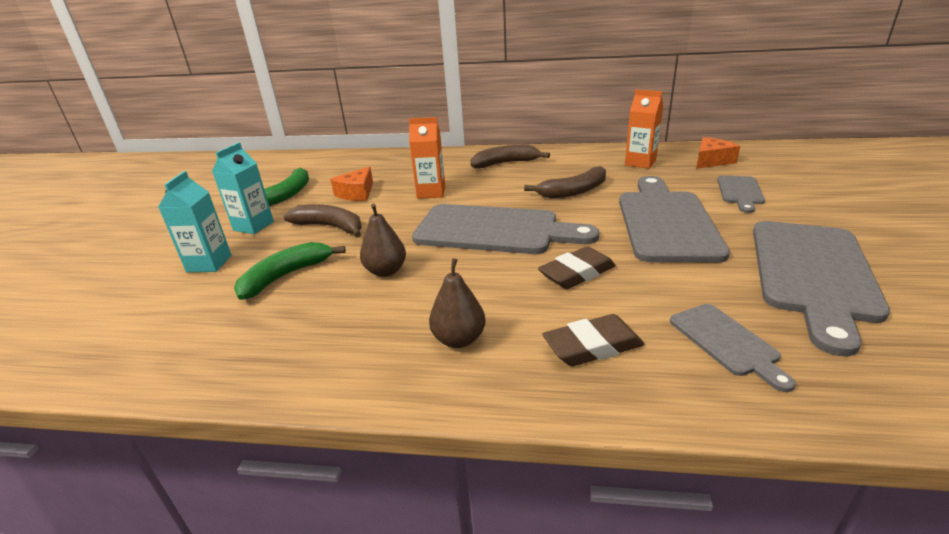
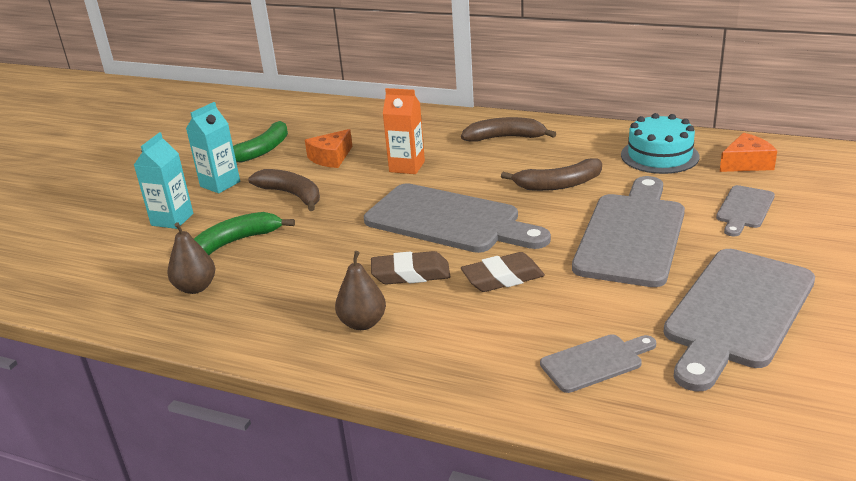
camera: 15 degrees right, 0 degrees up
brown pear [360,204,406,277] -> brown pear moved to [167,222,215,294]
brown eraser [542,314,644,366] -> brown eraser moved to [371,251,450,284]
orange carton [625,90,663,169] -> turquoise cake [621,113,700,174]
grey cutting board [670,304,796,392] -> grey cutting board turned 105 degrees counterclockwise [540,334,656,393]

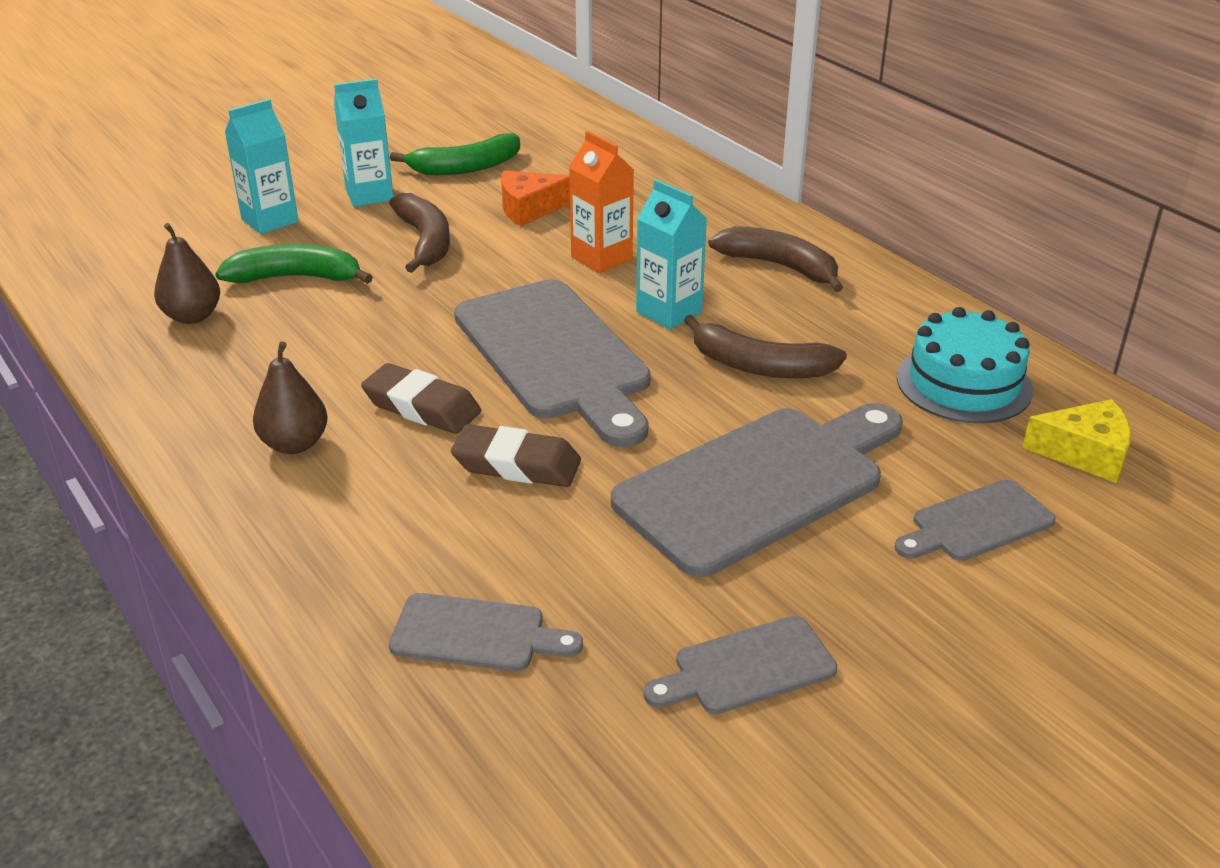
camera: 30 degrees right, 5 degrees up
grey cutting board [663,249,815,391] -> grey cutting board [643,616,837,714], size x0.50
orange cheese [720,133,777,172] -> yellow cheese [1022,399,1131,483]
none -> turquoise carton [636,179,707,329]

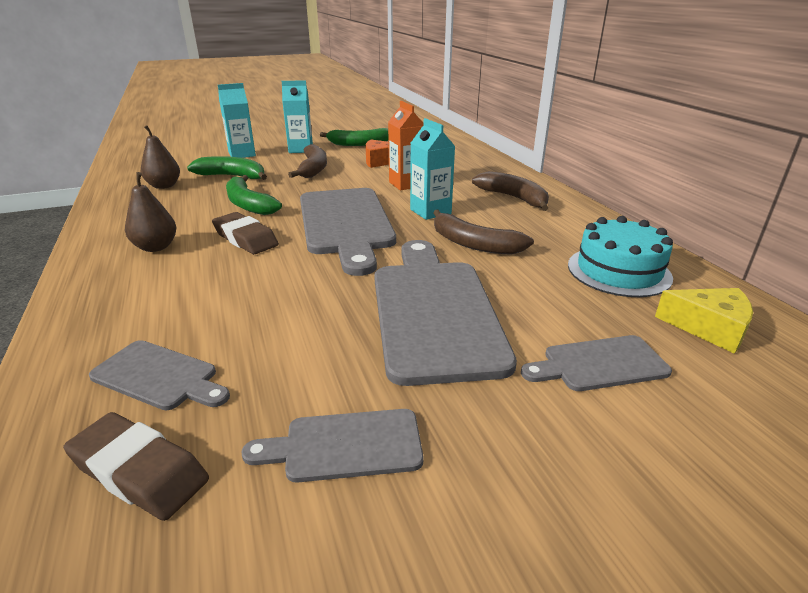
camera: 15 degrees right, 5 degrees down
brown eraser [451,424,581,487] -> brown eraser moved to [63,412,209,521]
grey cutting board [611,403,903,577] -> grey cutting board turned 75 degrees counterclockwise [374,240,517,386]
none -> green banana [226,175,282,215]

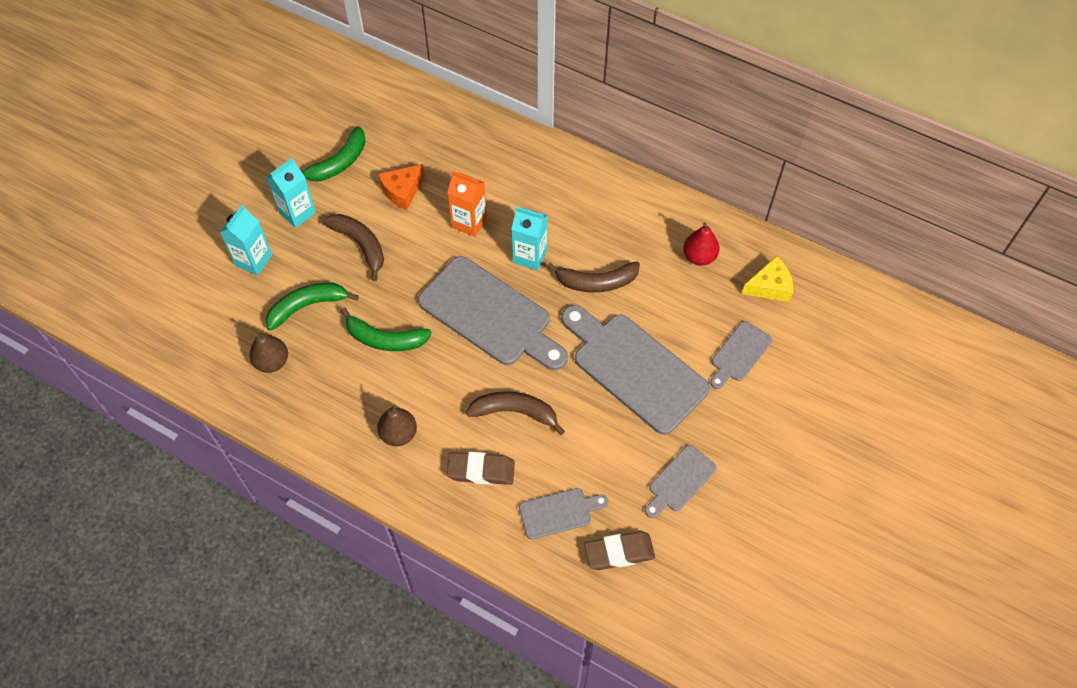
camera: 40 degrees left, 30 degrees up
brown eraser [212,212,279,254] -> brown eraser moved to [447,452,515,485]
brown banana [472,171,549,211] -> brown banana moved to [466,391,565,435]
turquoise cake [568,216,673,297] -> red pear [683,222,719,266]

